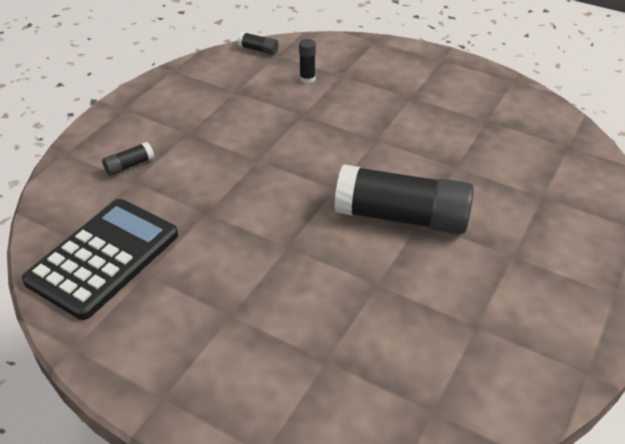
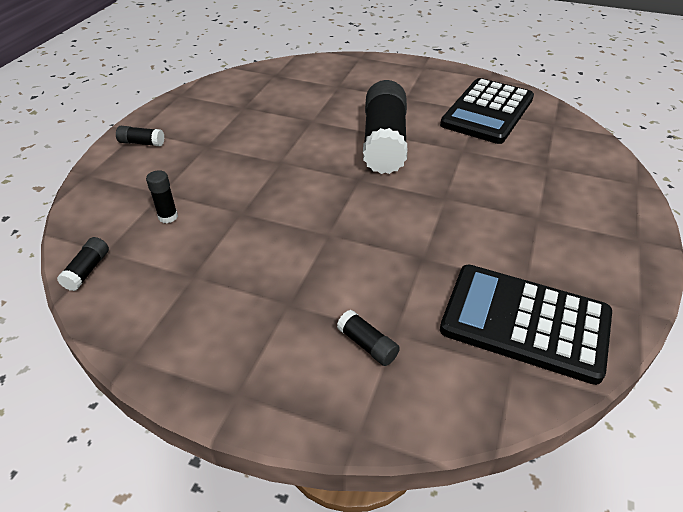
camera: 100 degrees left, 0 degrees up
none -> black glue stick [116,126,164,147]
none -> black calculator [440,78,534,144]

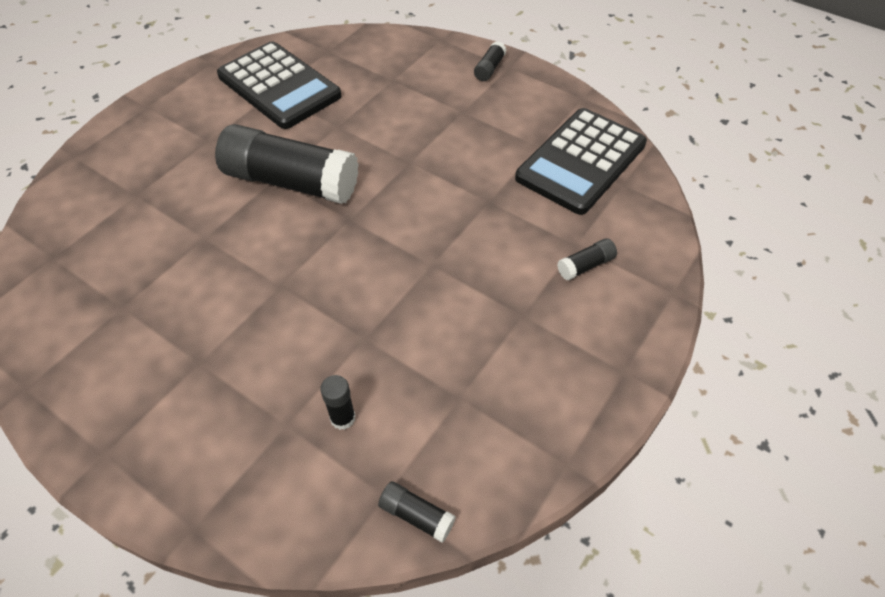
camera: 75 degrees left, 10 degrees up
black glue stick [116,126,164,147] -> black glue stick moved to [474,41,506,81]

